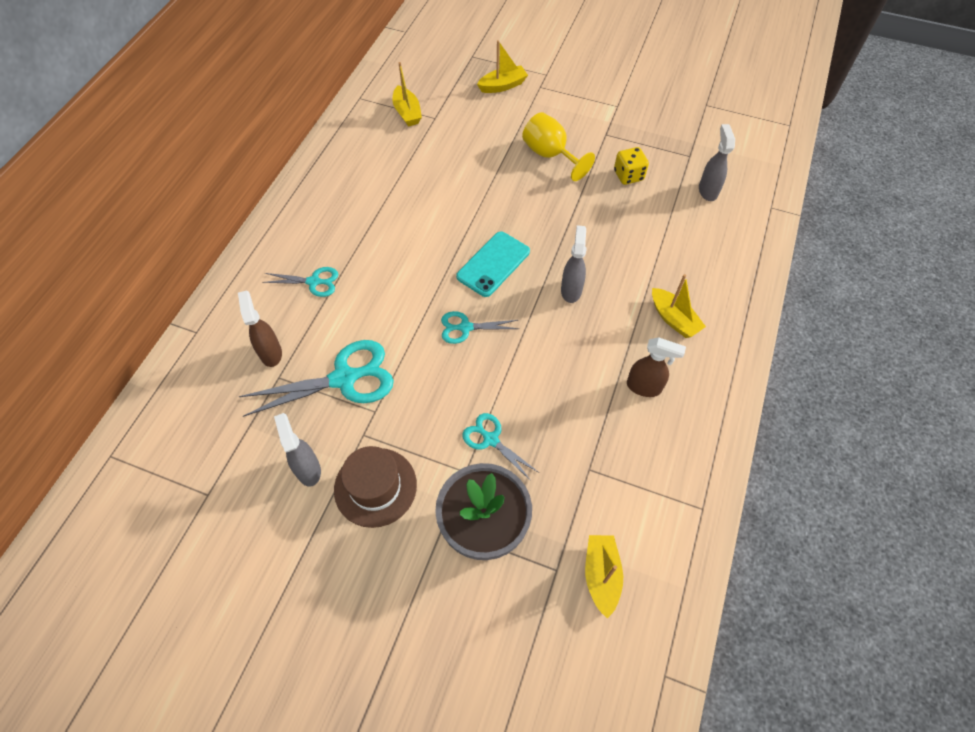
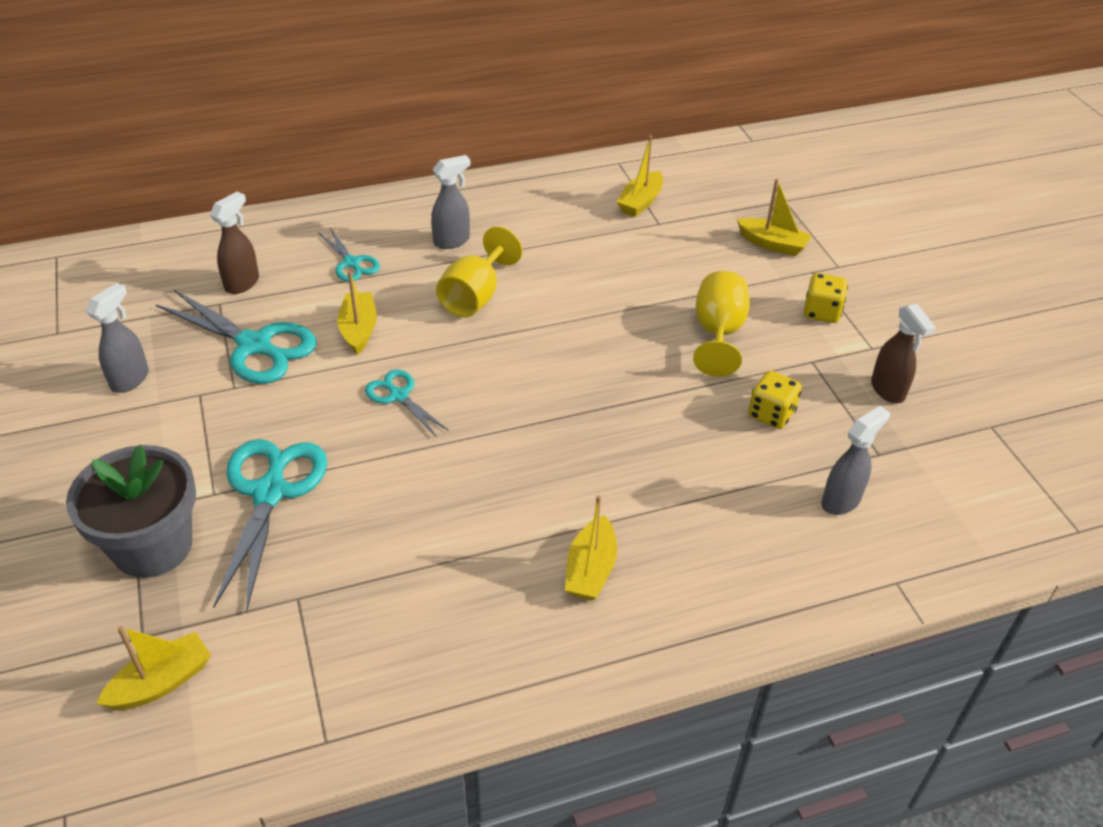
camera: 50 degrees right, 15 degrees down
brown hat [334,446,417,528] -> none
turquoise phone [456,232,530,297] -> none
turquoise scissors [462,413,538,481] -> turquoise scissors [213,439,327,612], size x1.83
grey spray bottle [561,225,587,303] -> grey spray bottle moved to [431,155,471,249]
brown spray bottle [627,337,686,397] -> brown spray bottle moved to [871,304,936,403]
none -> yellow boat [337,270,377,355]
none -> yellow goblet [436,226,522,317]
none -> yellow dice [804,273,848,323]

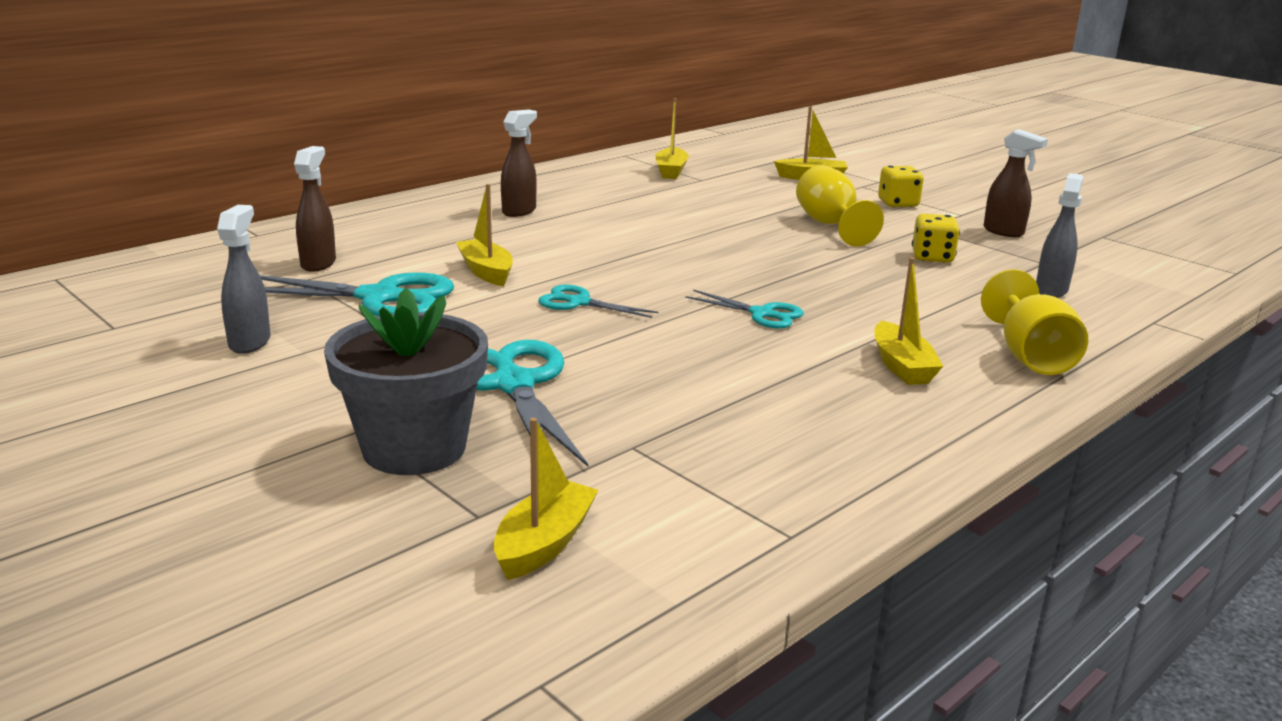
camera: 25 degrees left, 20 degrees down
turquoise scissors [318,227,380,282] -> turquoise scissors moved to [685,290,803,329]
grey spray bottle [431,155,471,249] -> brown spray bottle [501,109,537,217]
yellow goblet [436,226,522,317] -> yellow goblet moved to [981,269,1088,375]

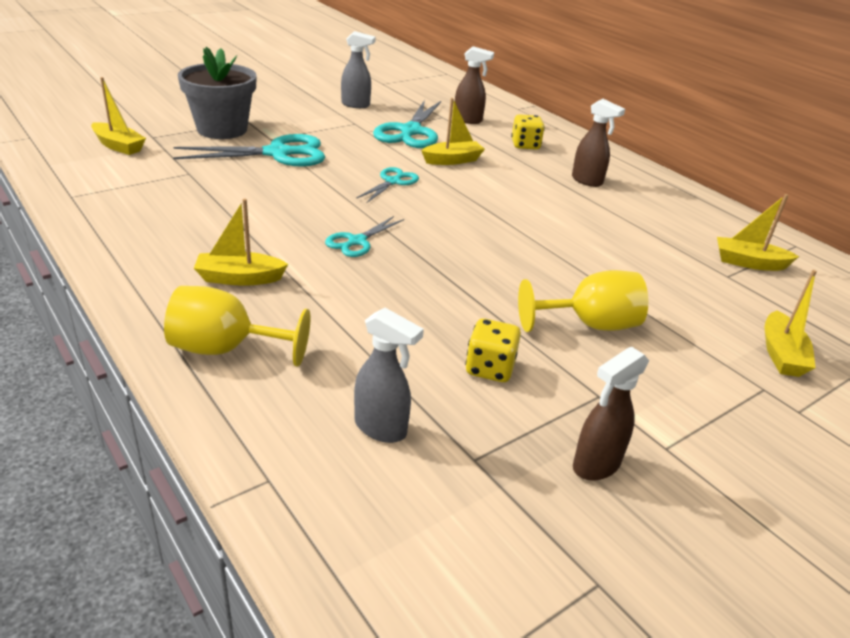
camera: 95 degrees right, 10 degrees up
yellow dice [878,166,924,207] -> yellow dice moved to [511,114,545,150]

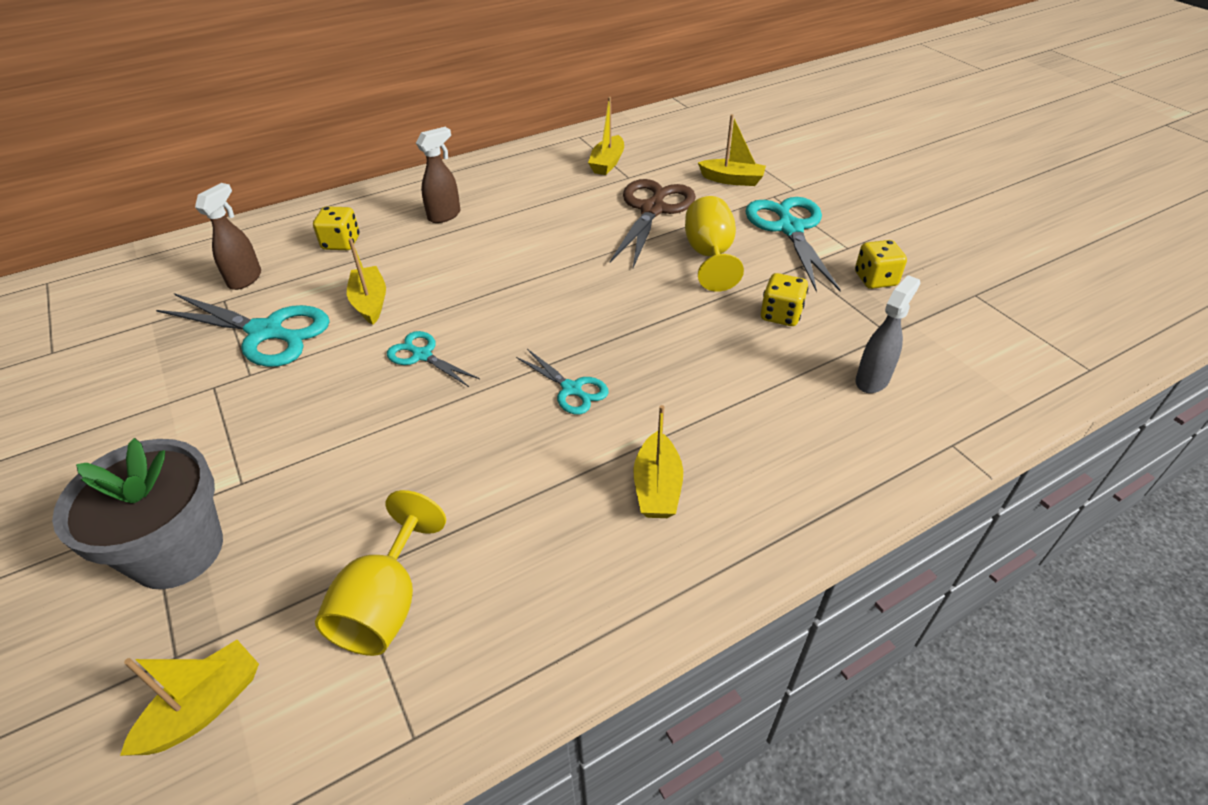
camera: 80 degrees left, 10 degrees up
yellow goblet [164,286,311,367] -> yellow goblet moved to [315,490,446,656]
turquoise scissors [173,134,325,167] -> turquoise scissors moved to [745,197,841,292]
grey spray bottle [341,31,376,108] -> none
brown spray bottle [573,347,649,481] -> yellow dice [855,240,907,289]
none -> brown scissors [610,179,696,268]

